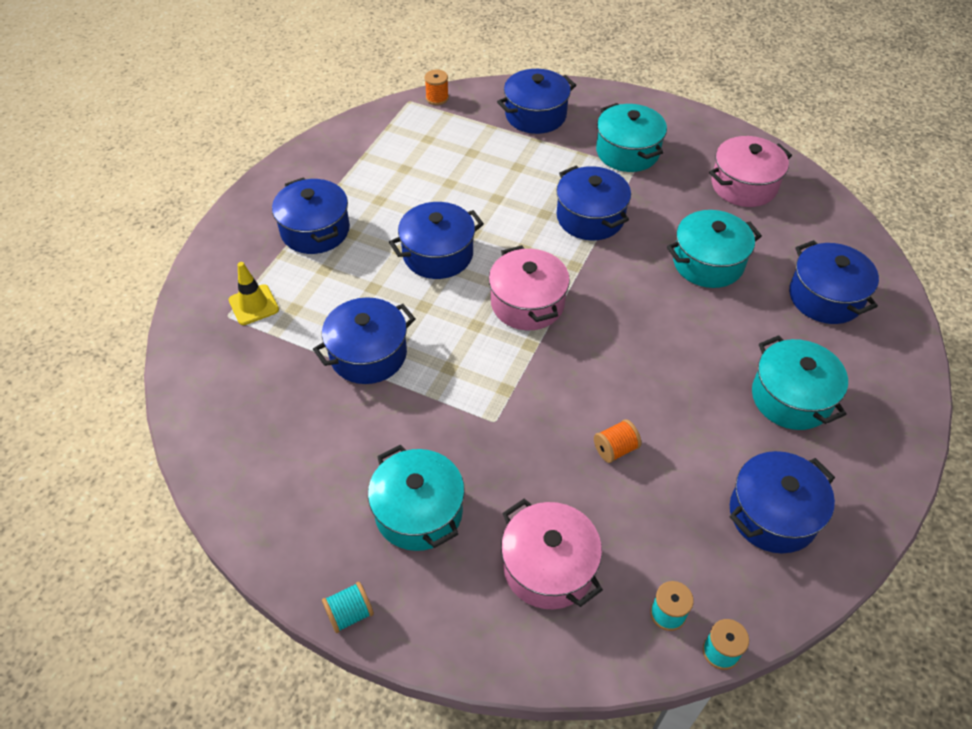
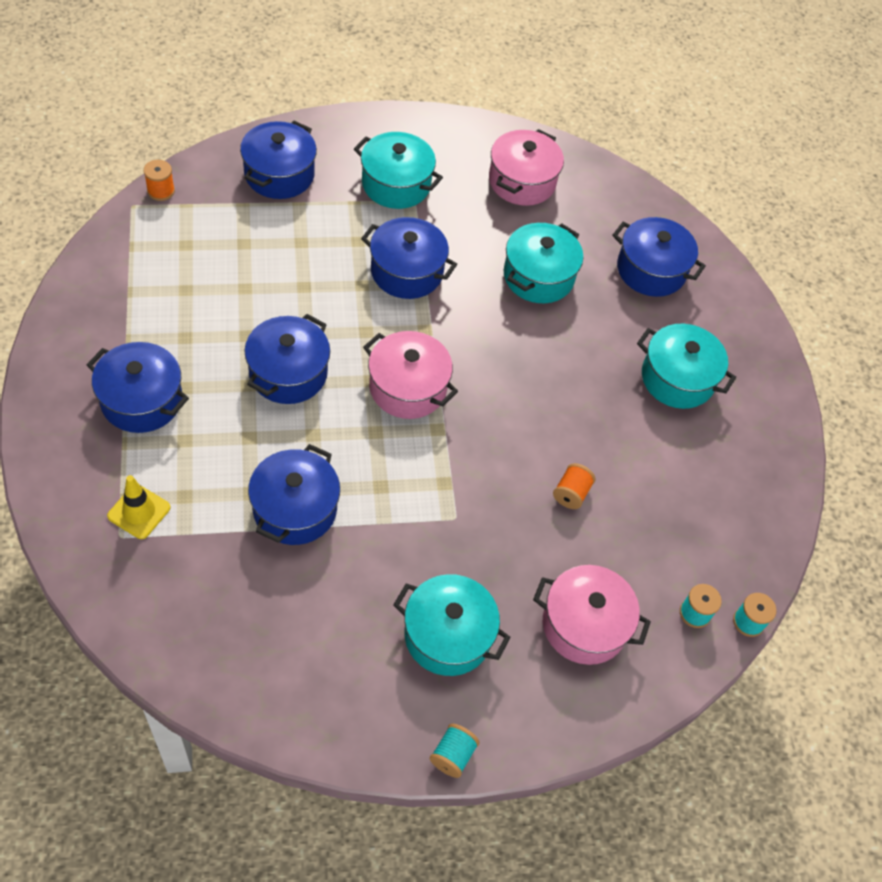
camera: 40 degrees left, 5 degrees up
blue pot [730,451,835,553] -> none

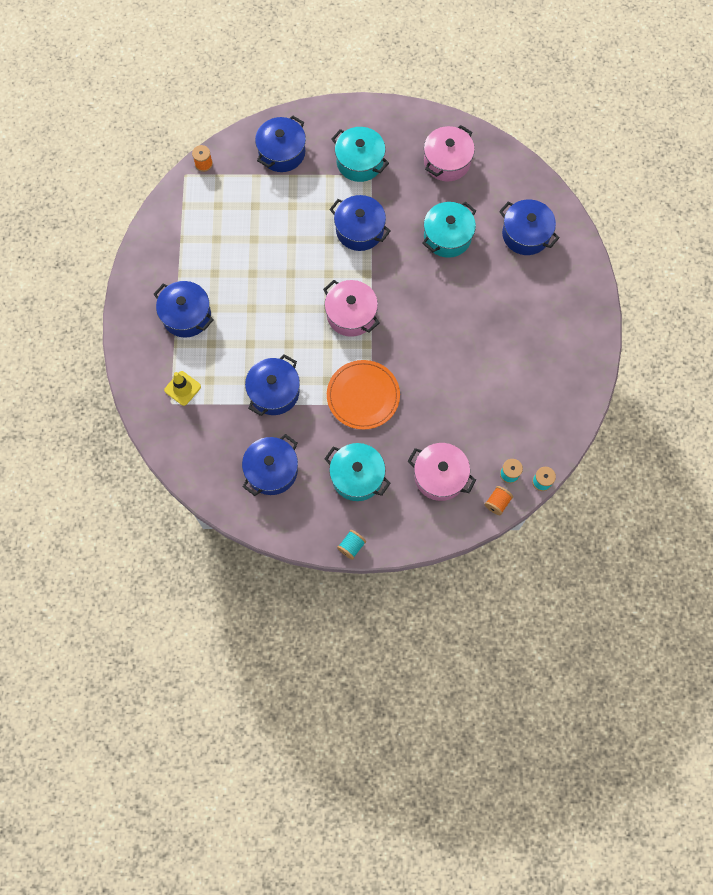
camera: 15 degrees right, 15 degrees up
blue pot [244,314,330,404] -> blue pot moved to [242,434,298,496]
orange spool [553,463,595,509] -> orange spool moved to [485,486,513,515]
turquoise pot [637,324,736,409] -> none
none -> orange plate [327,360,400,430]

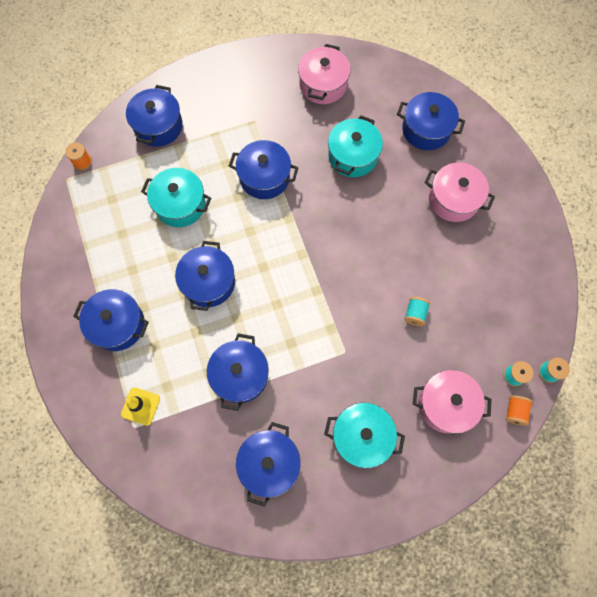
camera: 20 degrees left, 0 degrees up
pink pot [323,280,379,337] -> pink pot moved to [424,162,495,222]
orange plate [327,360,400,430] -> none
turquoise pot [331,127,389,182] -> turquoise pot moved to [141,168,211,227]
turquoise spool [337,530,366,560] -> turquoise spool moved to [404,297,430,326]
none -> blue pot [175,241,235,311]

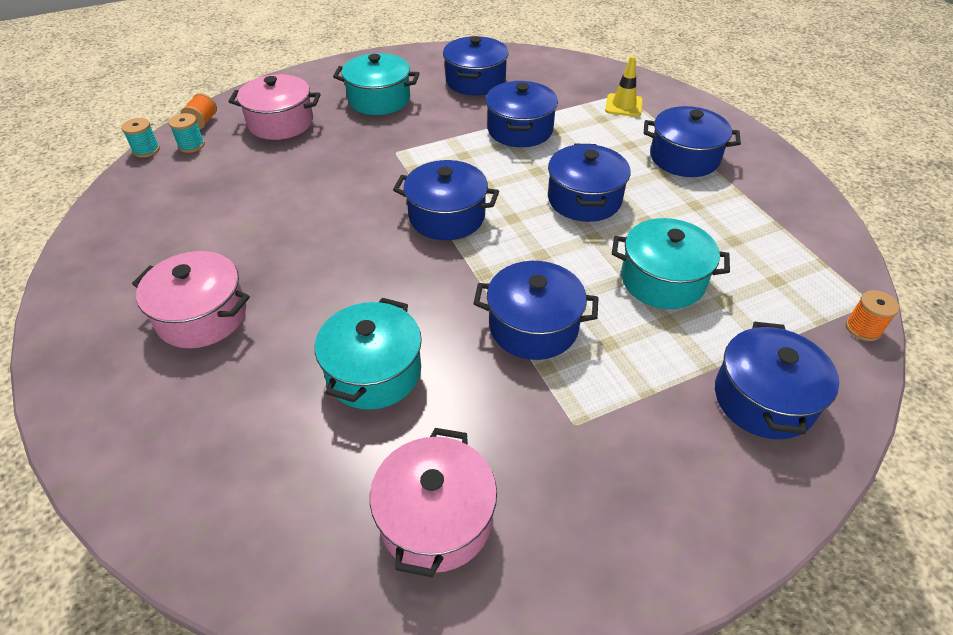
camera: 175 degrees right, 25 degrees down
blue pot [397,92,465,150] -> blue pot moved to [393,160,499,240]
turquoise spool [404,297,430,326] -> none

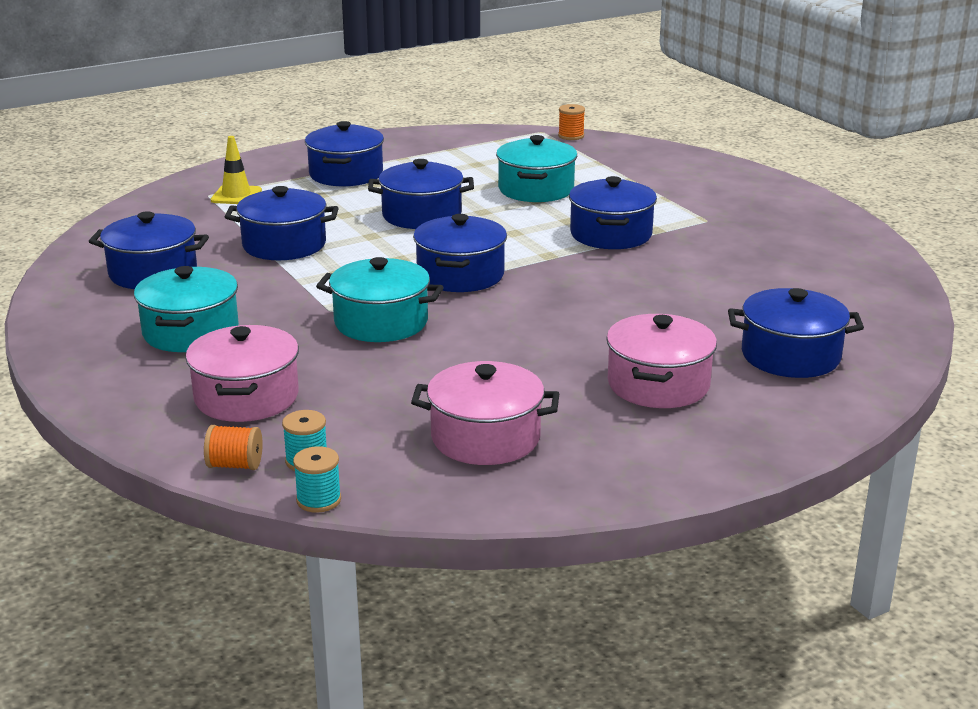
camera: 95 degrees left, 20 degrees down
turquoise pot [315,298,422,410] -> turquoise pot moved to [316,257,444,342]
pink pot [370,428,497,577] -> pink pot moved to [411,361,559,465]
blue pot [715,322,839,439] -> blue pot moved to [728,288,864,378]

